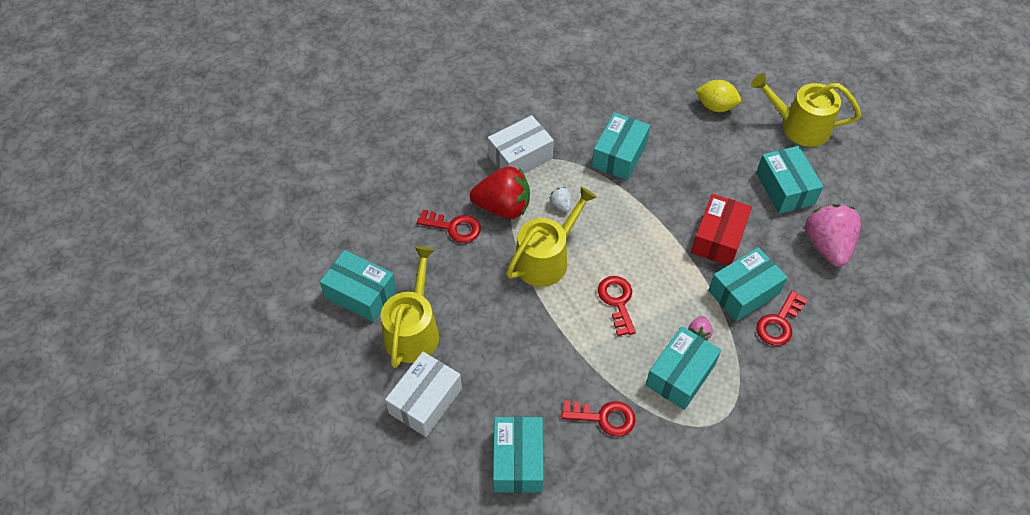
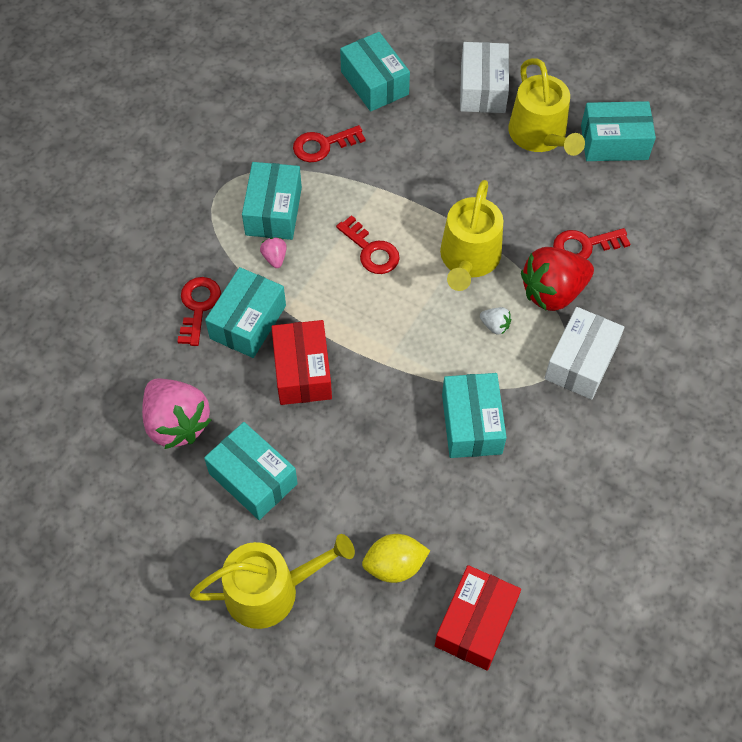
camera: 150 degrees right, 5 degrees up
none -> red box [435,565,521,671]

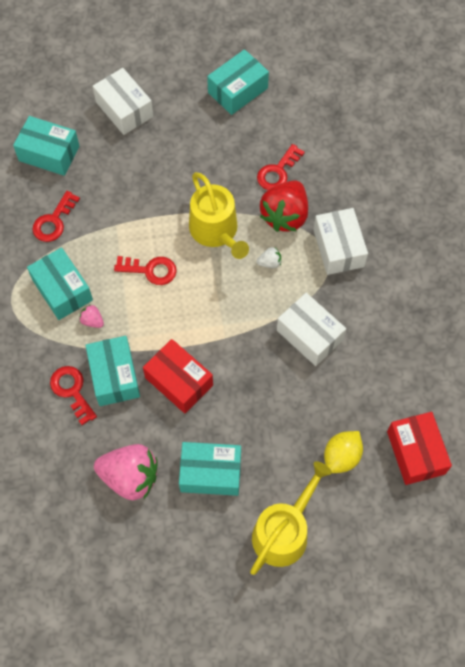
camera: 40 degrees left, 5 degrees up
turquoise box [442,373,507,458] -> white box [277,293,346,366]
yellow watering can [508,58,585,156] -> none

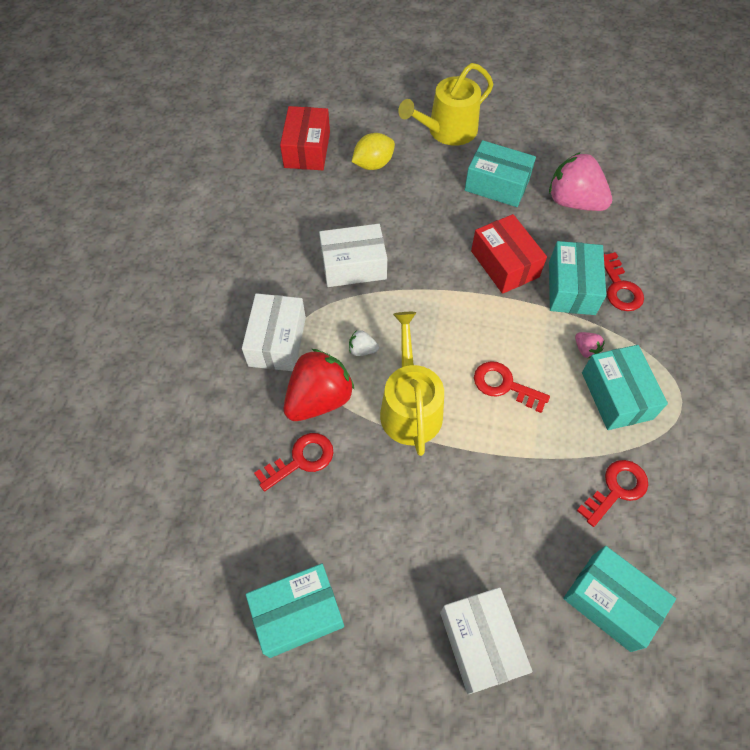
camera: 160 degrees left, 5 degrees down
white box [277,293,346,366] -> white box turned 75 degrees counterclockwise [319,224,387,287]

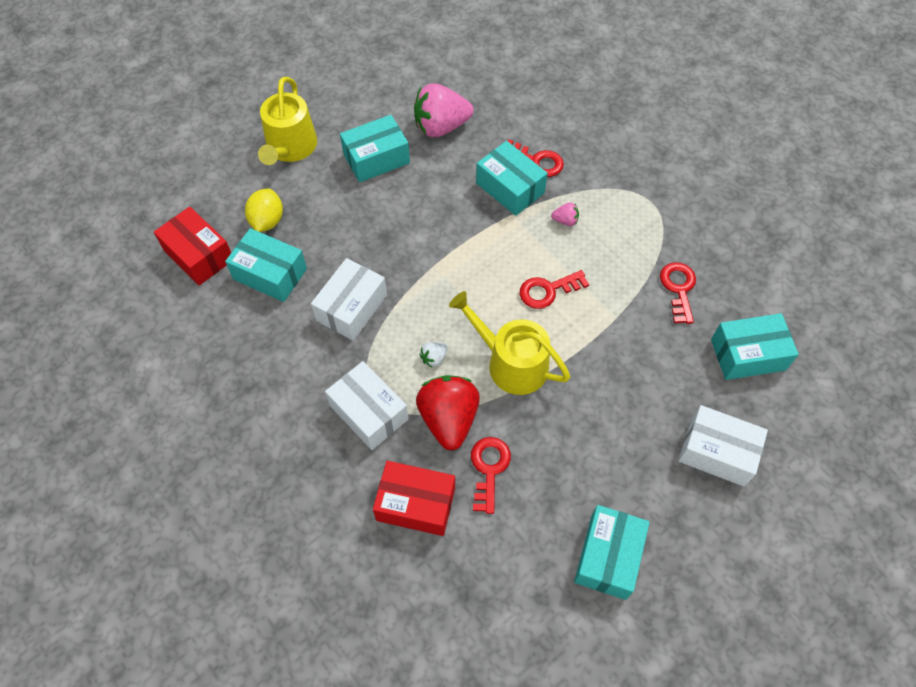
camera: 50 degrees left, 0 degrees up
red box [471,214,547,294] -> red box moved to [373,461,455,536]
turquoise box [582,345,668,430] -> turquoise box moved to [225,228,307,302]

